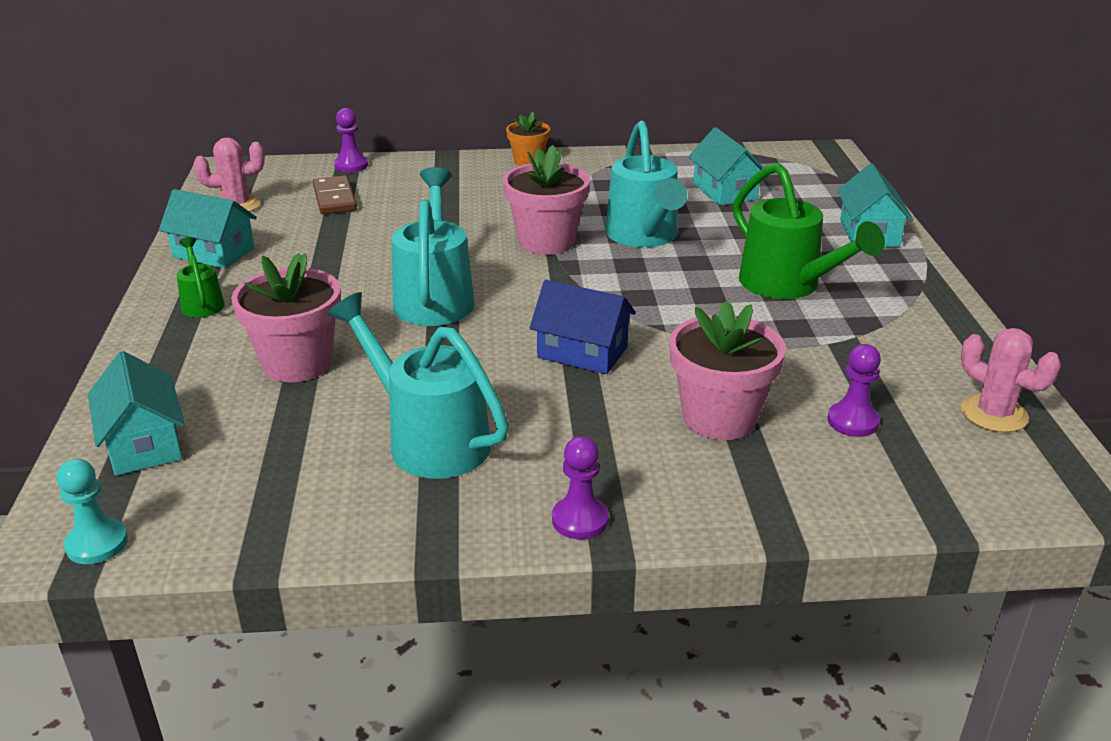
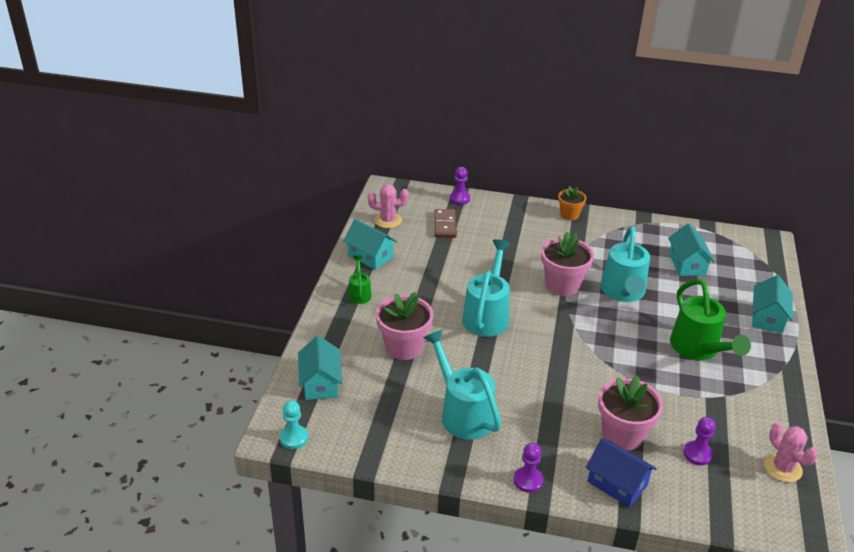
camera: 15 degrees right, 5 degrees up
blue house [530,280,636,374] -> blue house moved to [586,438,657,507]

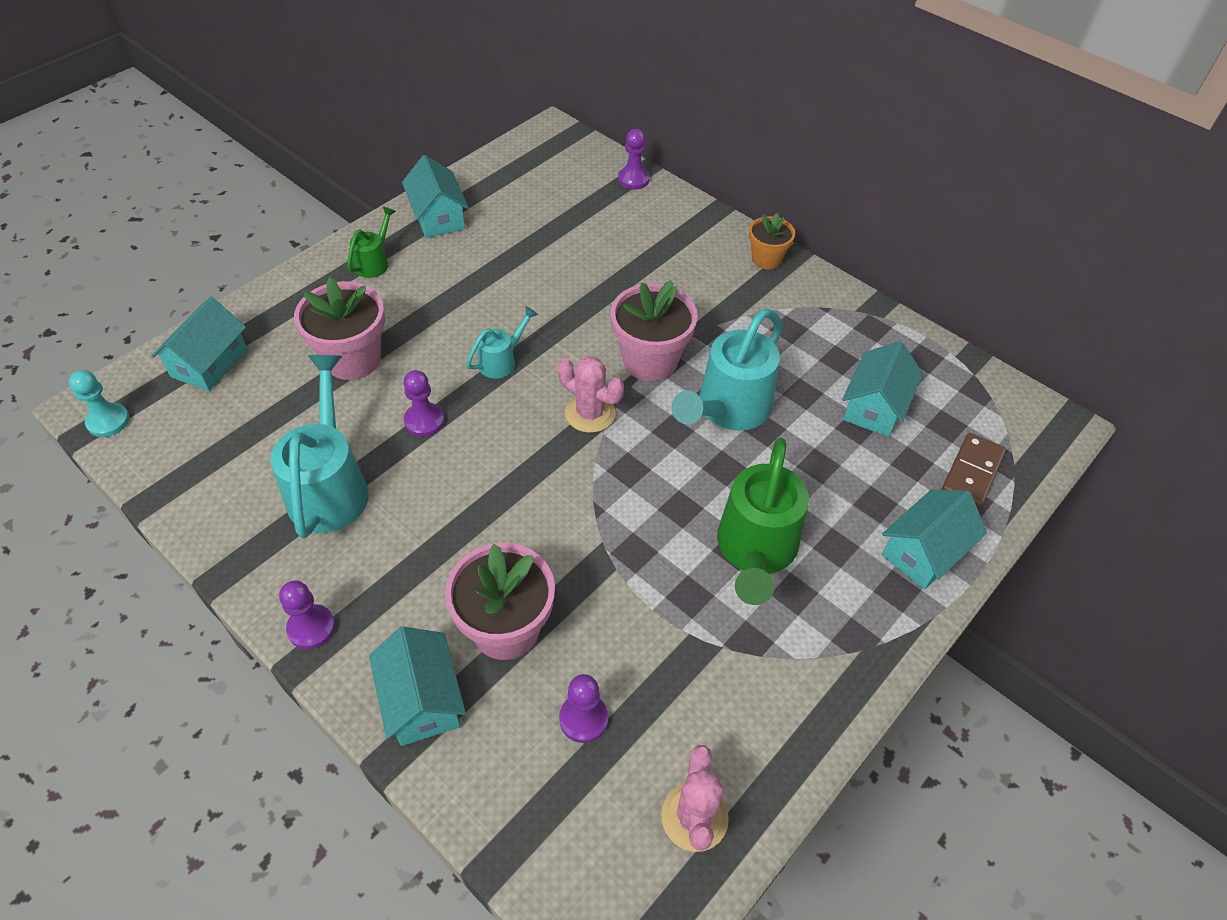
camera: 30 degrees right, 15 degrees up
pink cactus [368,184,409,228] -> pink cactus moved to [558,356,624,433]
brown domino [434,209,457,238] -> brown domino moved to [941,433,1006,509]
turquoise watering can [462,239,511,337] -> turquoise watering can [466,306,538,379], size x0.51
blue house [586,438,657,507] -> turquoise house [369,627,466,746]
none -> purple pawn [404,370,444,437]

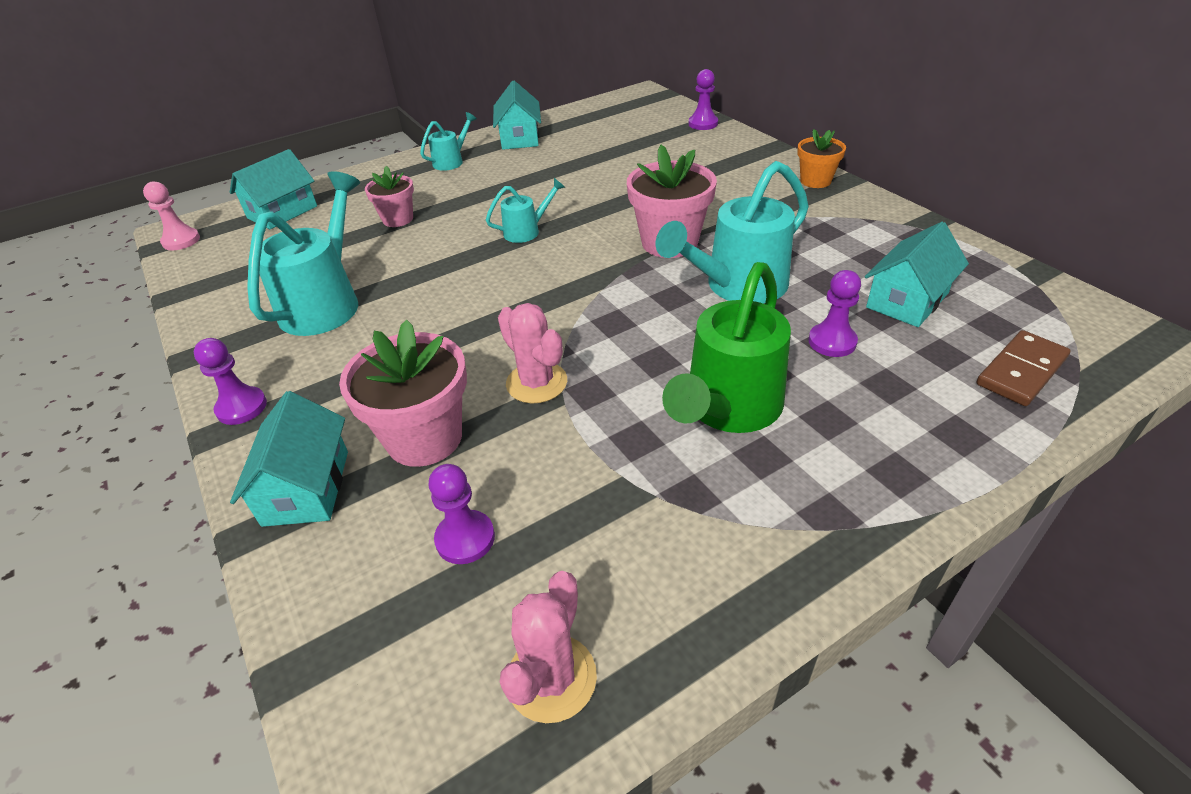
camera: 20 degrees right, 10 degrees down
turquoise pawn [69,370,130,437] -> pink pawn [143,181,200,251]
pink flower pot [294,277,385,380] -> pink flower pot [365,166,414,227], size x0.60
green watering can [347,206,396,278] -> turquoise watering can [420,112,477,171]
purple pawn [404,370,444,437] -> purple pawn moved to [808,270,861,357]
pink cactus [558,356,624,433] -> pink cactus moved to [498,303,567,404]
turquoise house [882,490,987,590] -> none

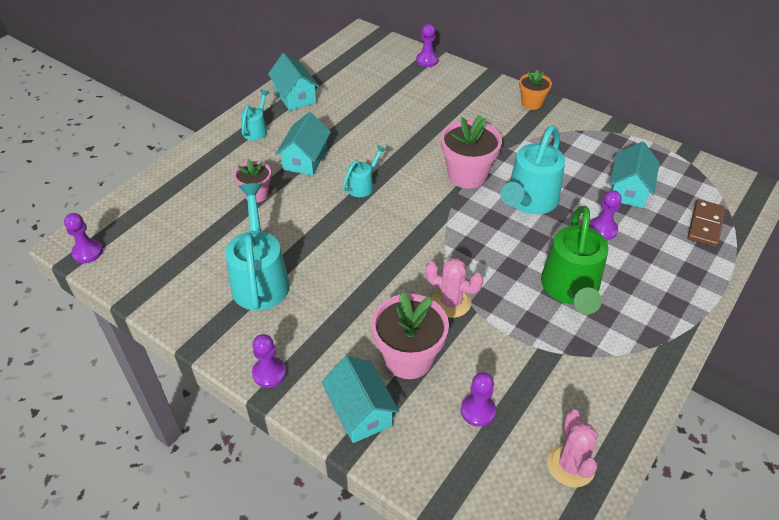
camera: 25 degrees left, 5 degrees up
pink pawn [143,181,200,251] -> purple pawn [64,213,103,263]
turquoise house [230,149,317,229] -> turquoise house moved to [276,112,331,176]

